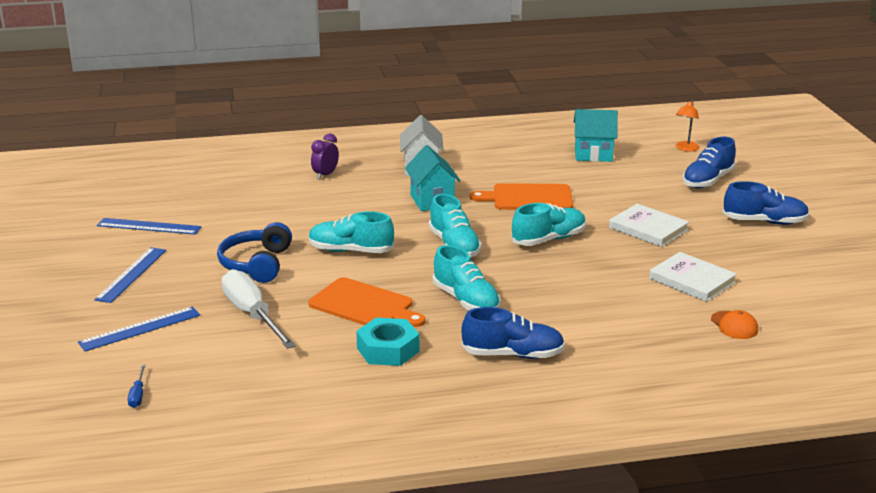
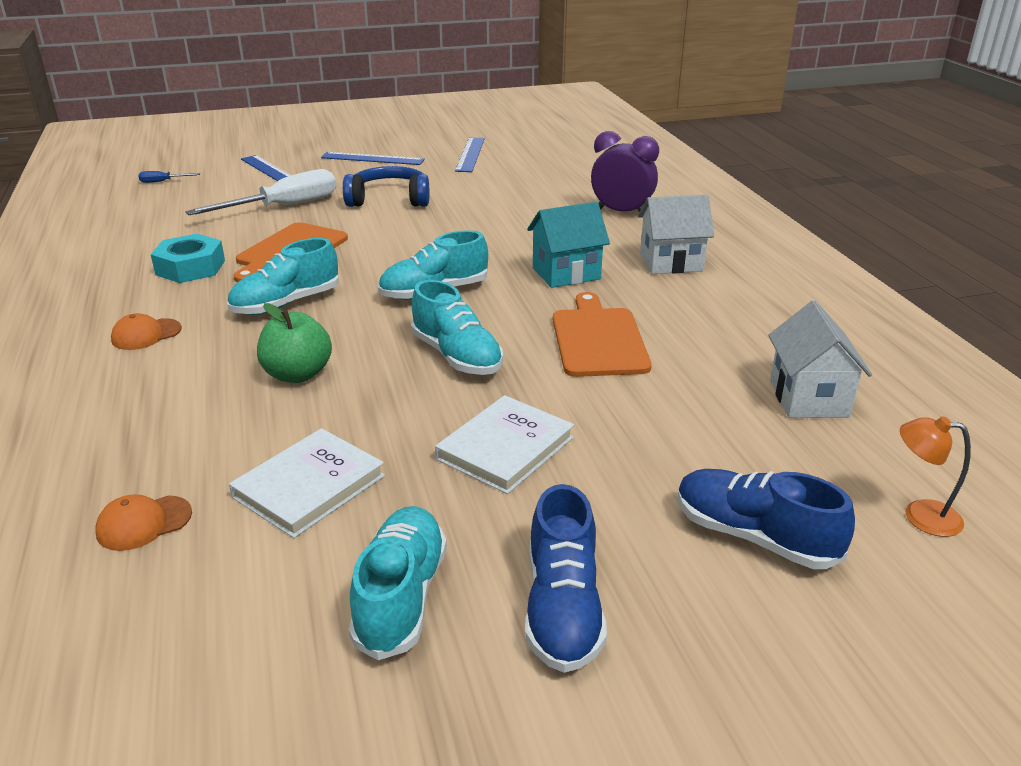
camera: 85 degrees right, 5 degrees up
turquoise shoe [309,211,394,253] -> turquoise shoe moved to [349,506,447,660]
purple clock [311,133,339,180] -> purple clock [591,131,659,212], size x1.54
blue shoe [461,307,565,359] -> orange cap [111,313,182,350]
turquoise house [574,109,618,162] -> white house [768,301,872,418]
none -> green apple [257,303,332,383]

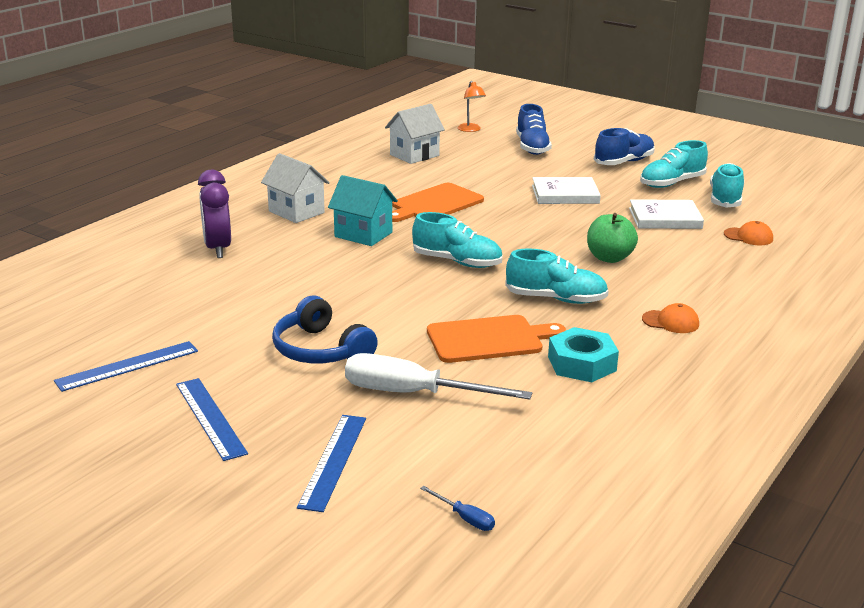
camera: 130 degrees left, 5 degrees down
turquoise shoe [411,280,503,375] -> turquoise shoe moved to [710,163,744,208]

